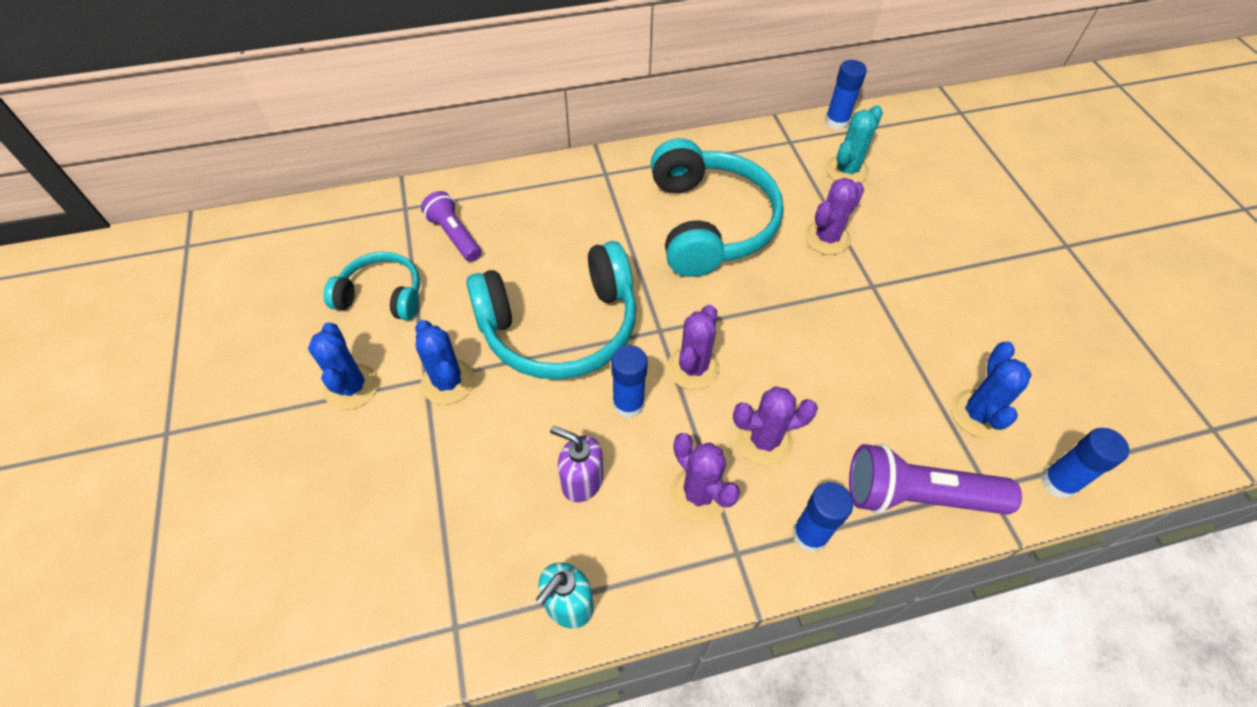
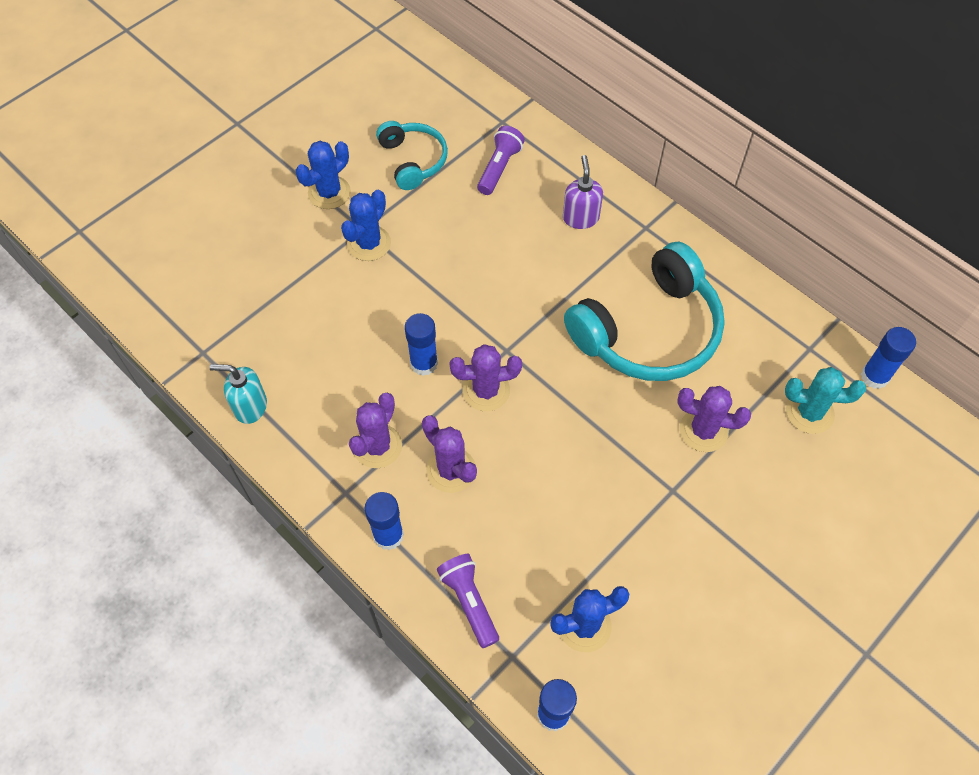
camera: 60 degrees right, 5 degrees up
turquoise headphones [466,241,636,380] -> none
purple soap dispenser [550,426,603,502] -> purple soap dispenser moved to [563,155,603,229]
purple flashlight [849,444,1022,515] -> purple flashlight [437,554,499,648], size x0.64

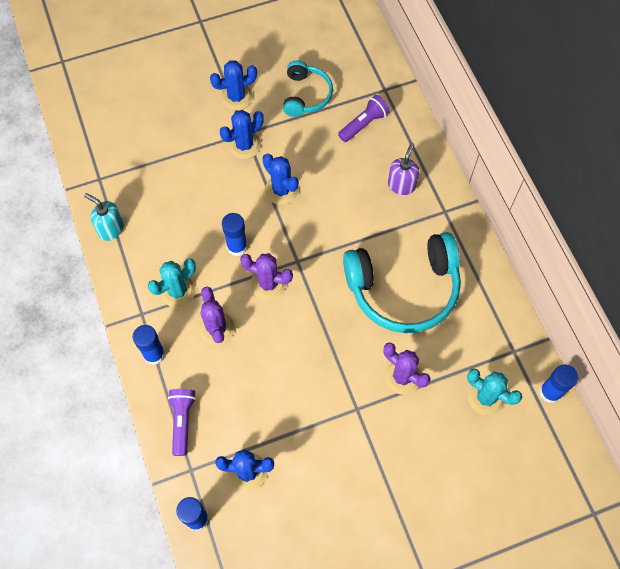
camera: 25 degrees right, 5 degrees up
purple cactus [349,392,402,468] -> turquoise cactus [148,258,196,307]
none -> blue cactus [262,154,299,205]

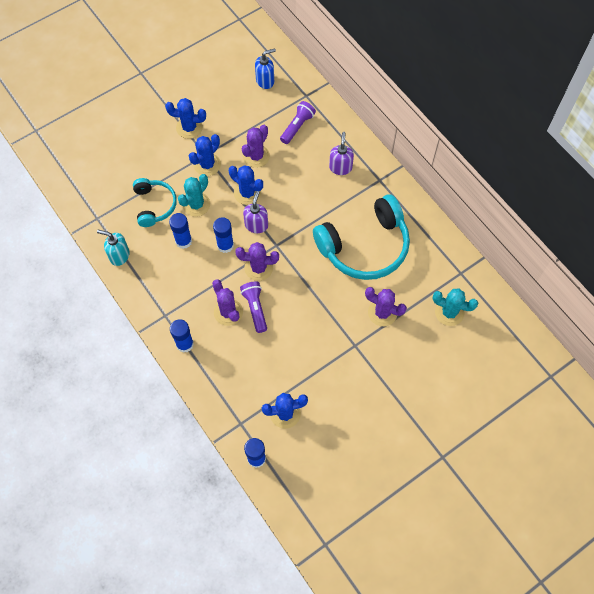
camera: 15 degrees left, 0 degrees up
turquoise cactus [148,258,196,307] -> turquoise cactus moved to [178,174,210,217]
purple flashlight [168,389,196,456] -> purple flashlight moved to [240,281,267,333]
blue cactus [210,60,257,110] -> blue cactus turned 45 degrees clockwise [165,98,206,139]
turquoise headphones [283,60,333,117] -> turquoise headphones moved to [133,178,177,227]
blue glue stick [540,365,578,403] -> blue glue stick moved to [169,213,192,249]
none -> purple cactus [242,125,270,168]
none -> purple soap dispenser [243,191,268,233]
none -> blue soap dispenser [255,48,276,89]

